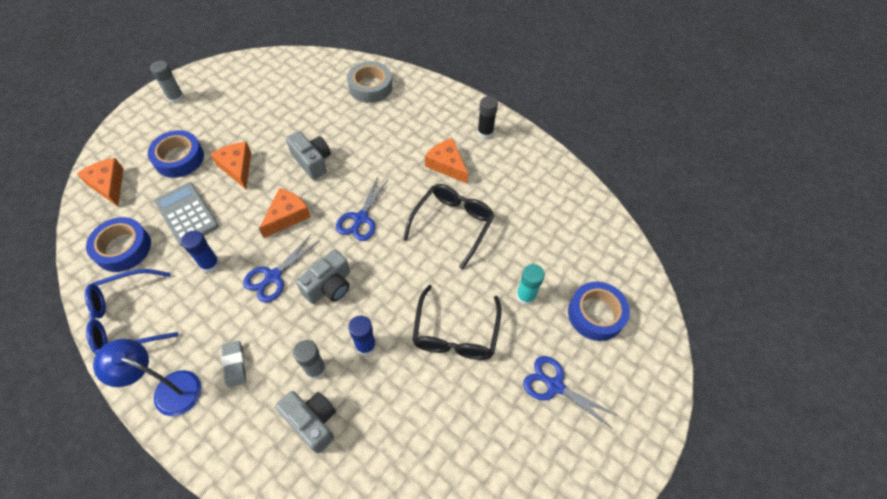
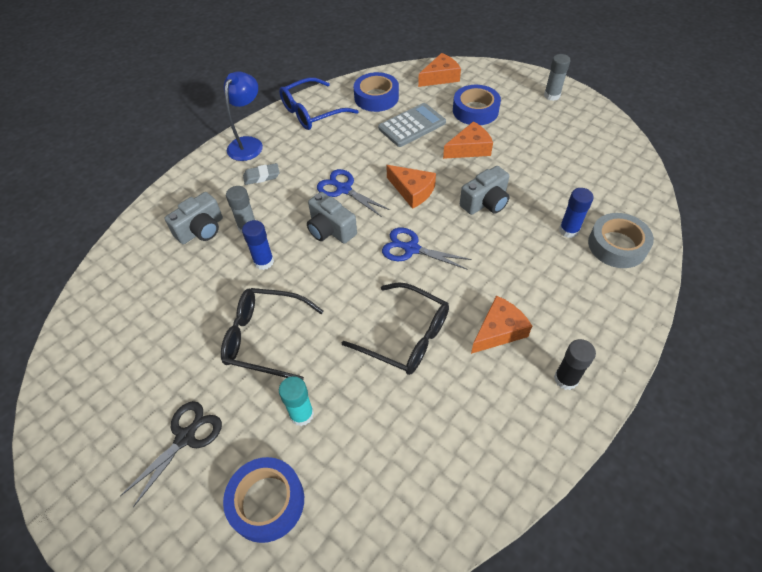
camera: 95 degrees right, 5 degrees down
blue glasses [85,269,178,354] -> blue glasses turned 105 degrees counterclockwise [279,77,358,130]
blue glue stick [181,230,220,273] -> blue glue stick moved to [559,188,594,238]
blue scissors [523,356,617,428] -> black scissors [120,401,222,507]

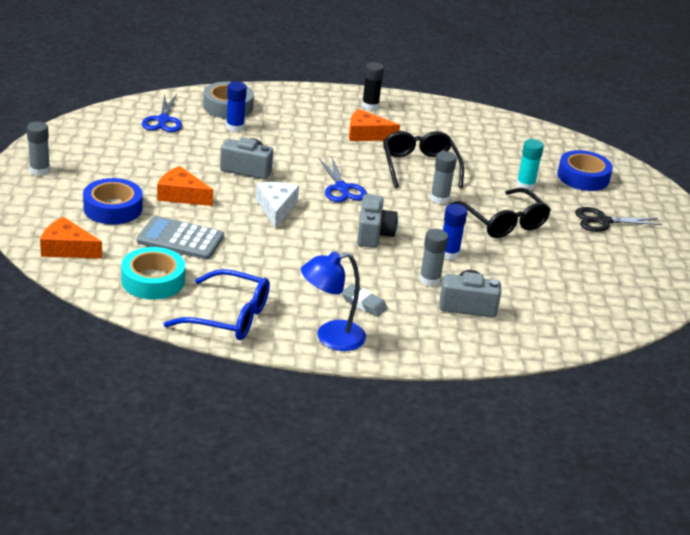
camera: 135 degrees left, 20 degrees down
blue scissors [317,169,390,217] -> blue scissors moved to [142,94,182,132]
blue tape [354,72,399,112] -> turquoise tape [121,247,185,300]
orange cheese [386,165,436,209] -> white cheese [256,182,299,228]
none -> grey glue stick [430,151,457,204]

